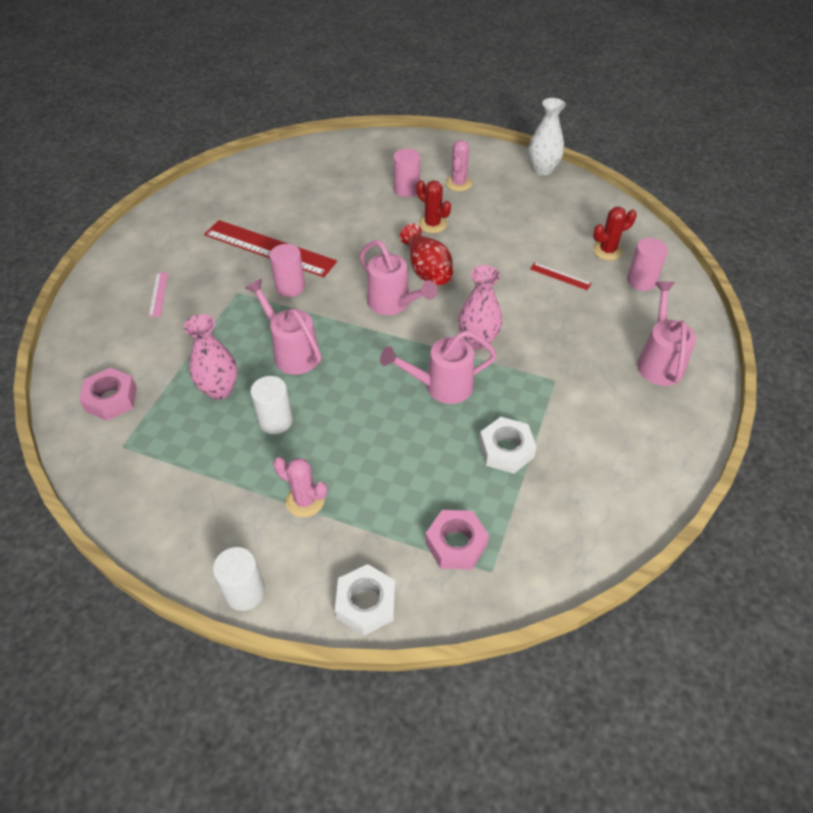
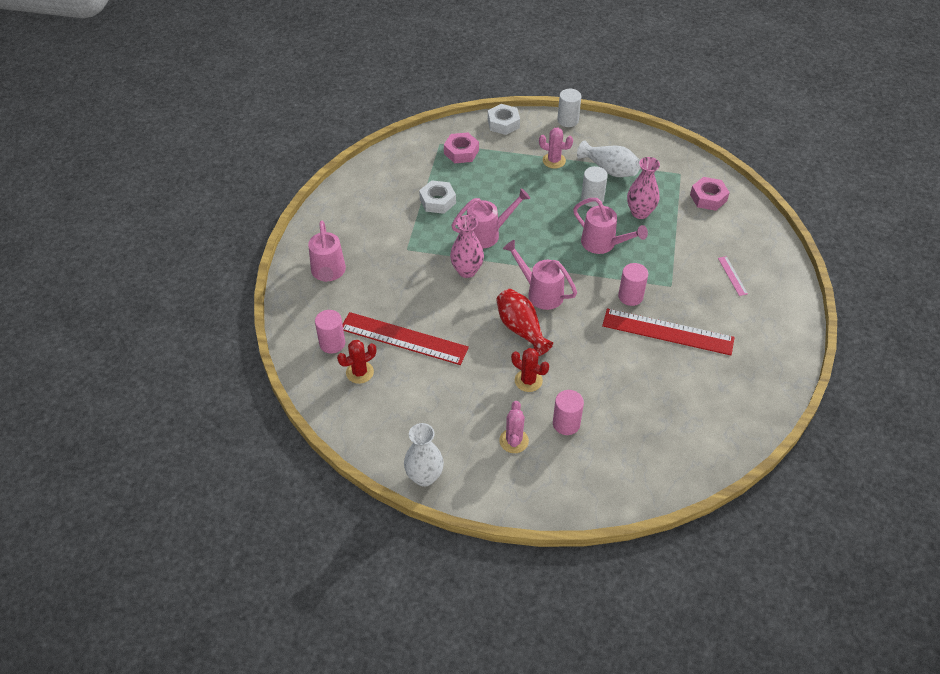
camera: 170 degrees right, 0 degrees up
red ruler [530,262,592,290] -> red ruler [343,312,469,365], size x2.36
none -> white vase [577,140,640,177]

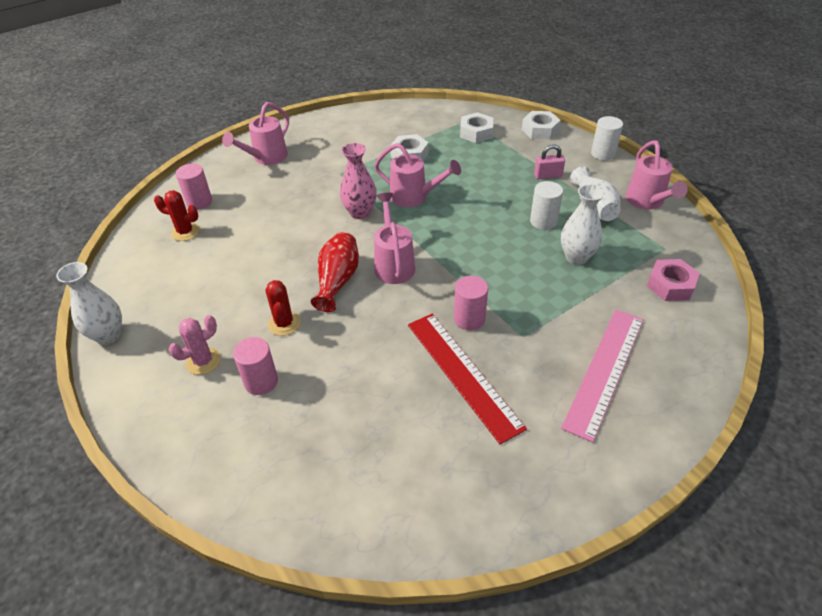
camera: 45 degrees right, 5 degrees down
red ruler [343,312,469,365] -> none
pink nut [444,132,479,163] -> white nut [460,112,493,143]
pink cactus [539,128,573,169] -> pink padlock [534,145,565,179]
pink watering can [573,198,648,254] -> pink watering can moved to [626,140,688,209]
pink vase [627,157,660,219] -> white vase [561,184,605,265]
pink ruler [718,256,748,296] -> pink ruler [561,309,644,442], size x2.36

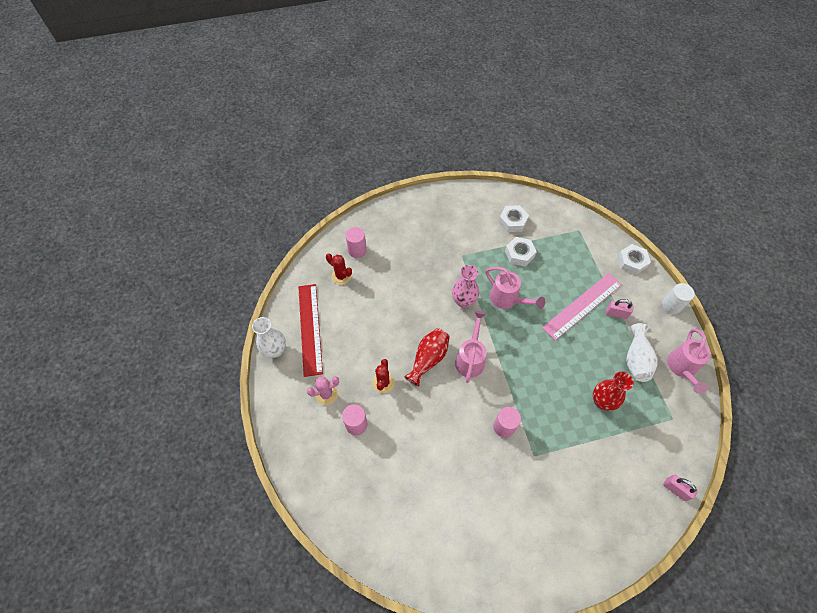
camera: 20 degrees right, 15 degrees up
pink watering can [222,102,289,165] -> none
red ruler [408,314,527,444] -> red ruler moved to [298,284,323,377]
white nut [460,112,493,143] -> white nut moved to [499,205,529,232]
white cylinder [530,181,563,230] -> none
white vase [561,184,605,265] -> red vase [593,371,634,411]
pink ruler [561,309,644,442] -> pink ruler moved to [542,273,622,340]
pink nut [647,259,700,301] -> none
none -> pink padlock [663,475,698,501]

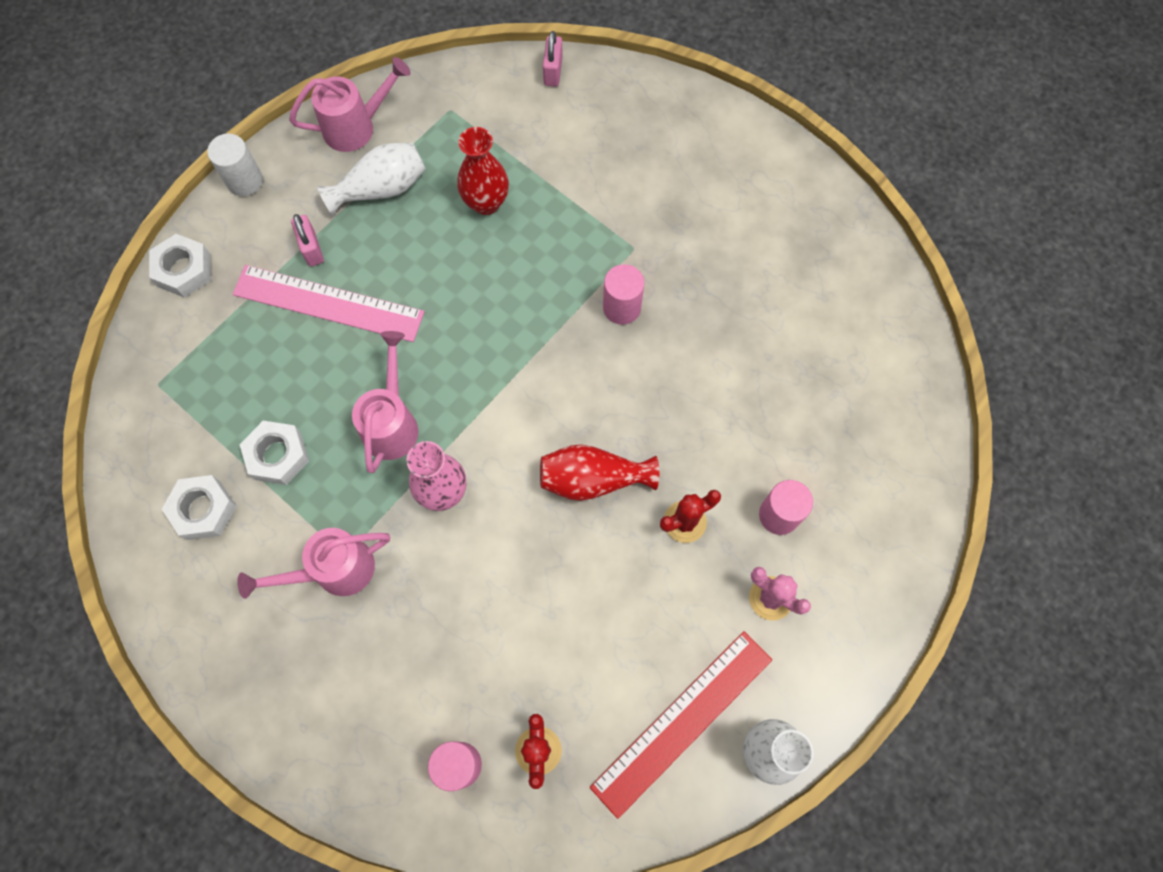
camera: 125 degrees left, 10 degrees up
pink watering can [455,311,487,383] -> pink watering can moved to [237,528,390,599]

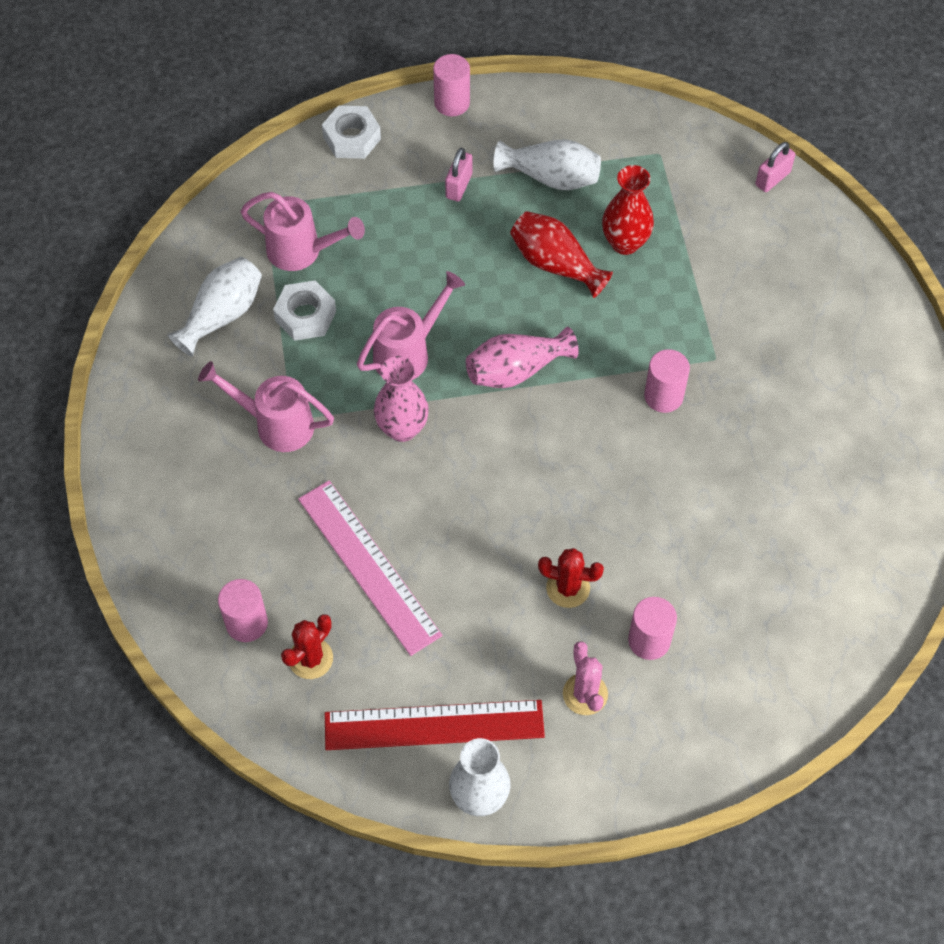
camera: 40 degrees right, 10 degrees down
white nut [162,475,236,540] -> white vase [168,257,262,357]
white cylinder [207,133,263,196] -> pink cylinder [433,54,470,116]
pink ruler [233,265,424,342] -> pink ruler moved to [298,480,442,656]
pink watering can [289,57,411,152] -> pink watering can moved to [240,192,365,271]
red vase [540,444,659,501] -> red vase moved to [510,211,613,298]
none -> pink vase [466,327,579,388]

